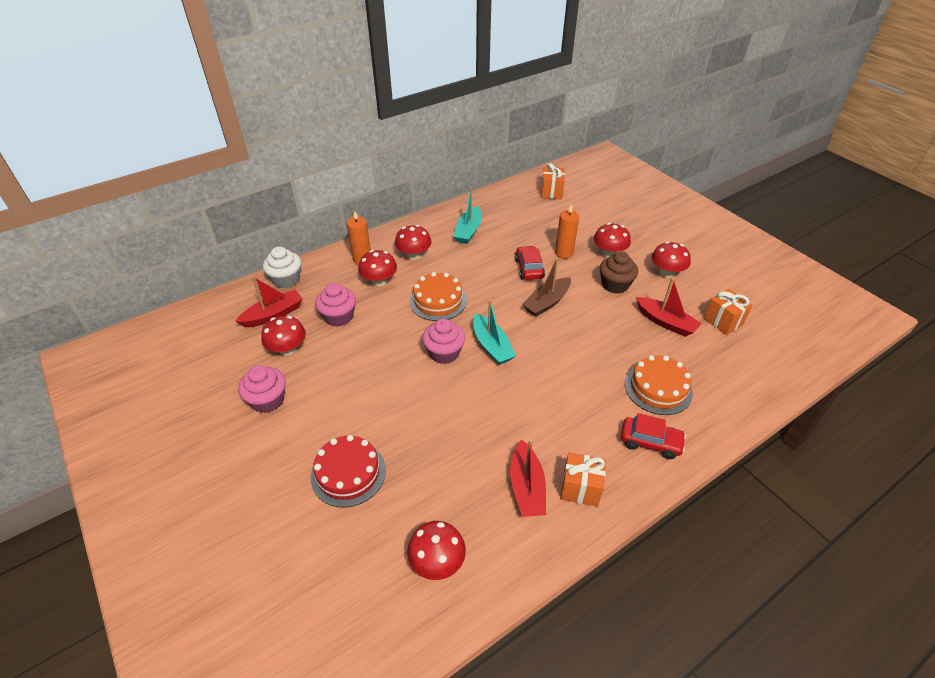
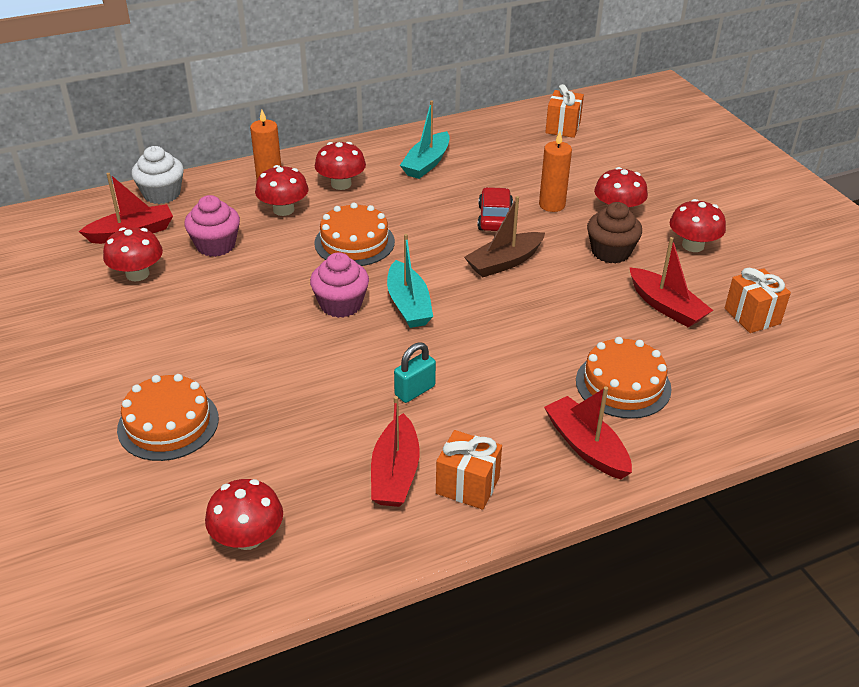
camera: 10 degrees right, 5 degrees down
pink cupcake [238,366,286,413] -> none
red cake [311,435,386,507] -> orange cake [117,374,219,461]
red car [621,413,686,459] -> red boat [544,386,632,479]
none -> turquoise padlock [394,342,436,403]

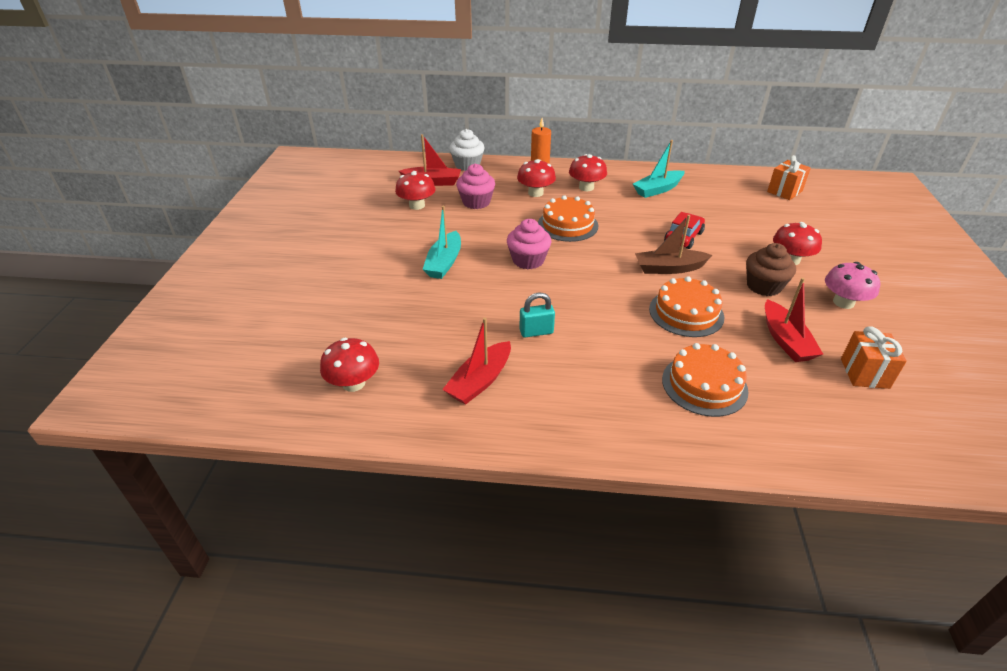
camera: 30 degrees right, 0 degrees up
orange cake [117,374,219,461] -> orange cake moved to [649,276,725,337]
turquoise boat [387,234,433,328] -> turquoise boat moved to [422,206,461,279]
orange gift [436,430,502,510] -> none
orange candle [539,132,572,212] -> none
red boat [544,386,632,479] -> none
red mushroom [670,199,726,252] -> pink mushroom [825,262,880,309]

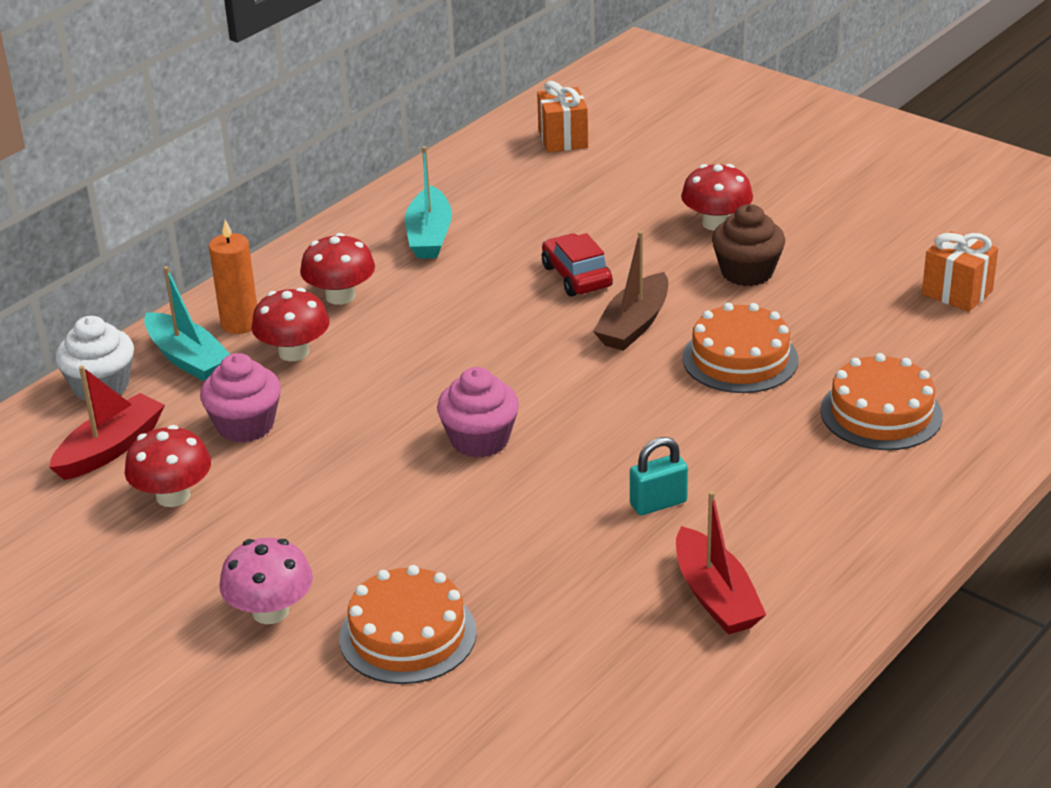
camera: 55 degrees left, 5 degrees down
red mushroom [320,338,379,392] -> none
turquoise boat [422,206,461,279] -> turquoise boat moved to [144,266,230,381]
turquoise padlock [519,293,555,338] -> turquoise padlock turned 45 degrees clockwise [630,437,688,515]
orange cake [538,195,598,242] -> orange cake moved to [339,565,477,684]
red boat [765,278,823,362] -> none
pink mushroom [825,262,880,309] -> pink mushroom moved to [219,538,313,624]

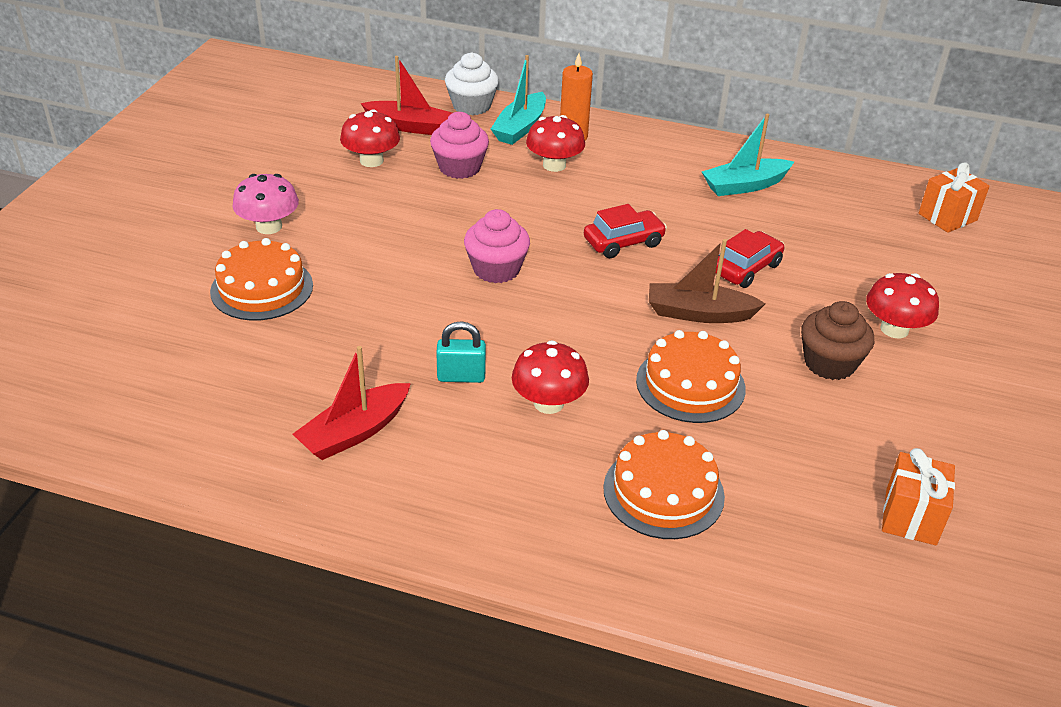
camera: 65 degrees right, 5 degrees up
red mushroom [300,233,375,305] -> red mushroom moved to [512,340,589,414]
turquoise padlock [630,437,688,515] -> turquoise padlock turned 45 degrees counterclockwise [436,321,486,383]
none -> red car [584,204,667,258]

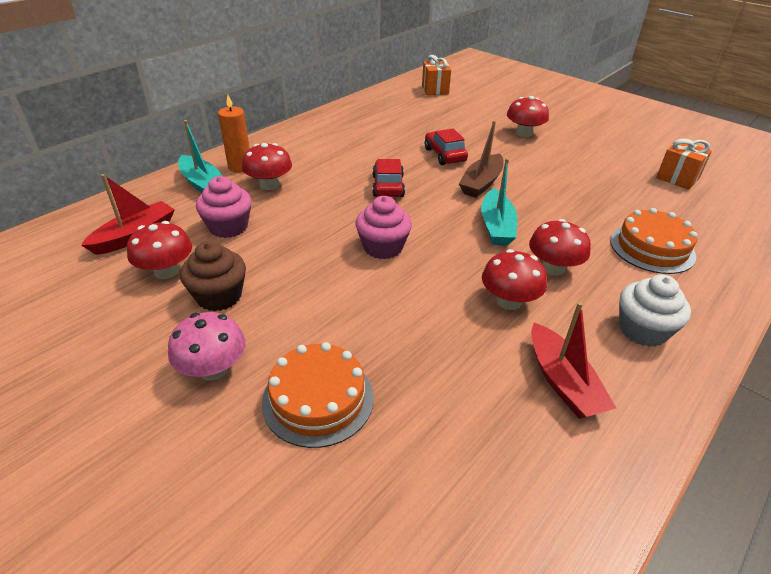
camera: 65 degrees left, 0 degrees up
turquoise padlock [436,321,486,383] -> red mushroom [482,249,547,310]
white cupcake [445,52,499,115] -> white cupcake moved to [619,275,691,347]
orange cake [636,330,746,423] -> none
turquoise boat [702,114,794,196] -> turquoise boat moved to [481,158,517,246]
brown cupcake [801,301,874,380] -> brown cupcake moved to [180,241,246,311]

